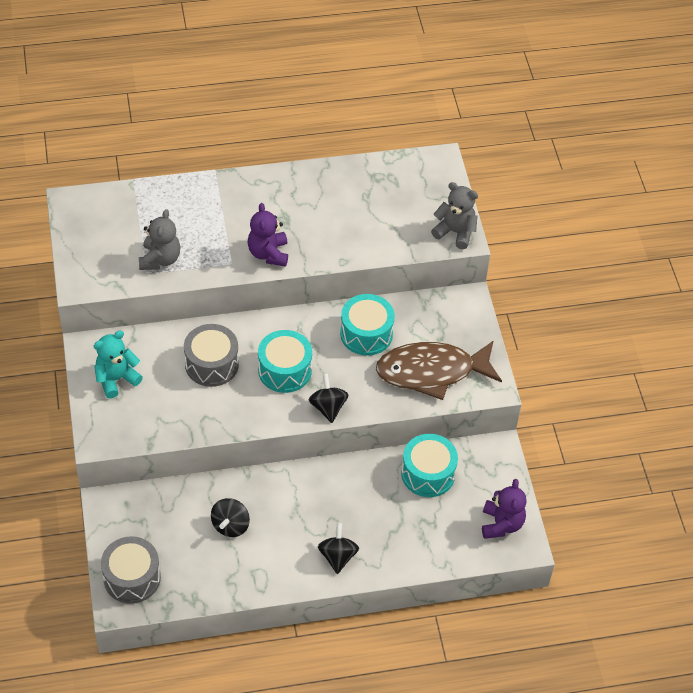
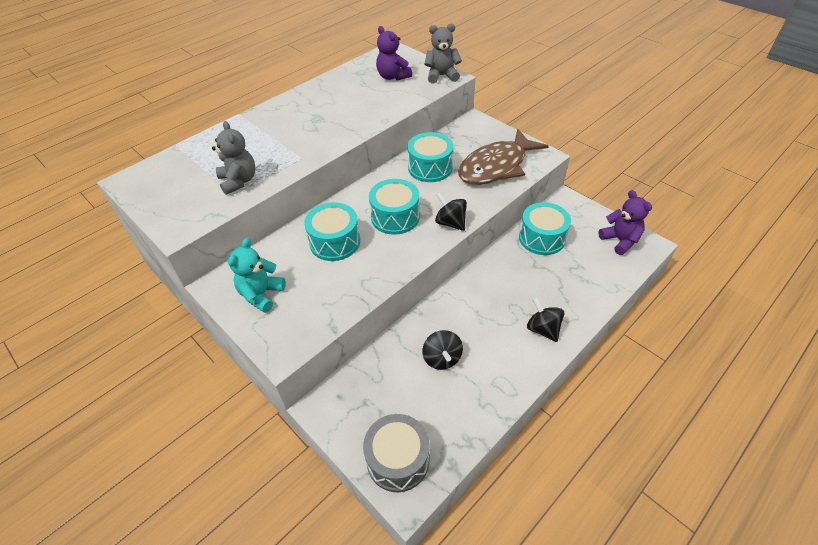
camera: 30 degrees left, 5 degrees down
grey drum [184,324,239,387] -> turquoise drum [304,202,360,261]
purple teddy bear [247,203,288,267] -> purple teddy bear moved to [376,26,412,80]

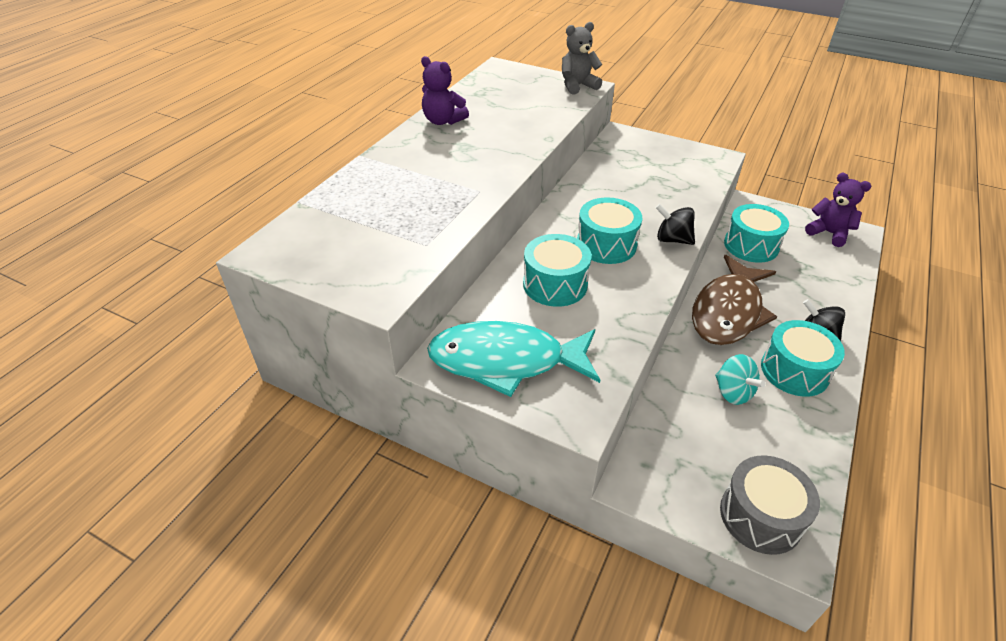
camera: 20 degrees left, 5 degrees down
grey teddy bear [212,121,256,195] -> none
turquoise teddy bear [228,238,286,313] -> turquoise fish [427,321,600,397]
purple teddy bear [376,26,412,80] -> purple teddy bear moved to [421,56,469,125]
turquoise drum [407,132,453,182] -> turquoise drum moved to [761,320,845,397]
black spinning top [422,330,463,370] -> turquoise spinning top [715,354,766,405]
brown fish [458,129,549,185] -> brown fish moved to [692,255,777,345]

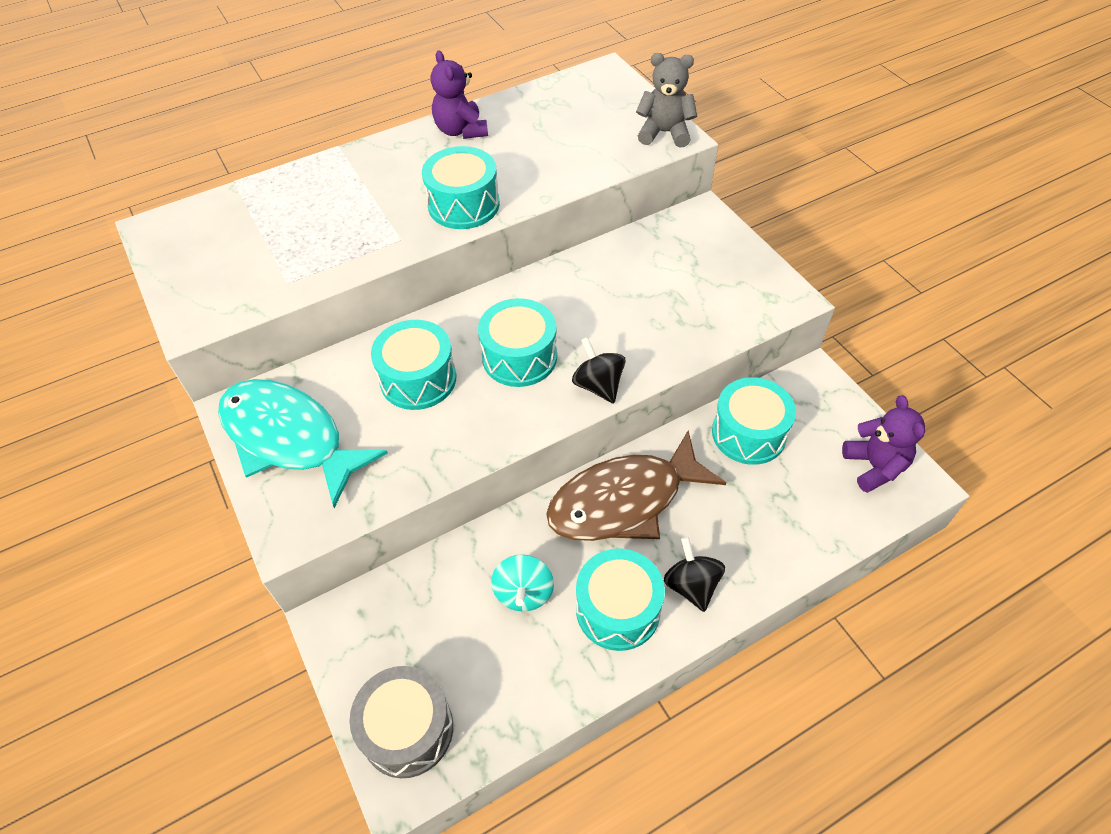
camera: 35 degrees right, 10 degrees up
none -> turquoise drum [422,146,500,229]

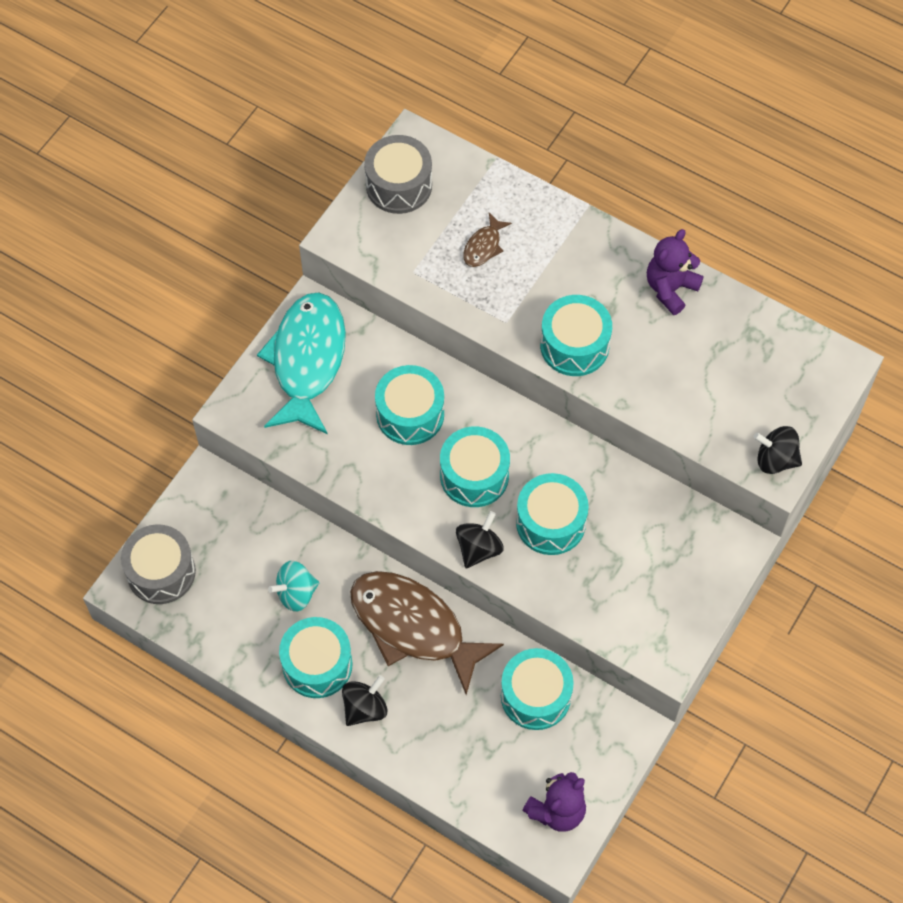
camera: 60 degrees right, 10 degrees up
grey teddy bear [636,53,697,148] -> black spinning top [754,426,802,474]
none -> grey drum [364,135,432,214]
none -> brown fish [463,213,512,267]
none -> turquoise drum [516,473,589,555]

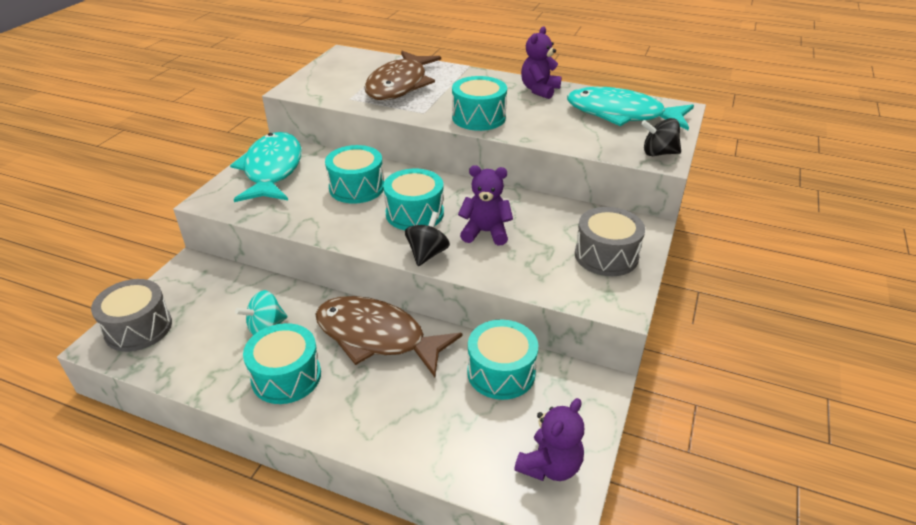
camera: 10 degrees left, 25 degrees down
black spinning top [342,675,387,726] -> none
grey drum [364,135,432,214] -> grey drum moved to [575,207,645,276]
brown fish [463,213,512,267] -> brown fish [364,51,441,100], size x2.38
turquoise drum [516,473,589,555] -> purple teddy bear [458,166,513,246]
none -> turquoise fish [567,87,694,130]

